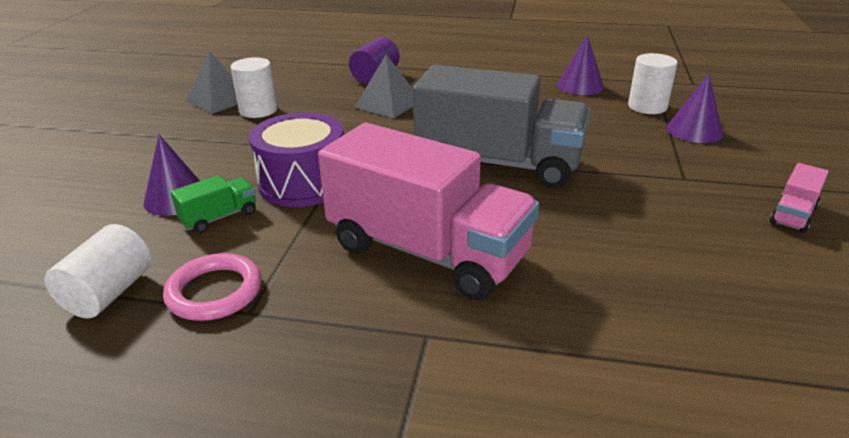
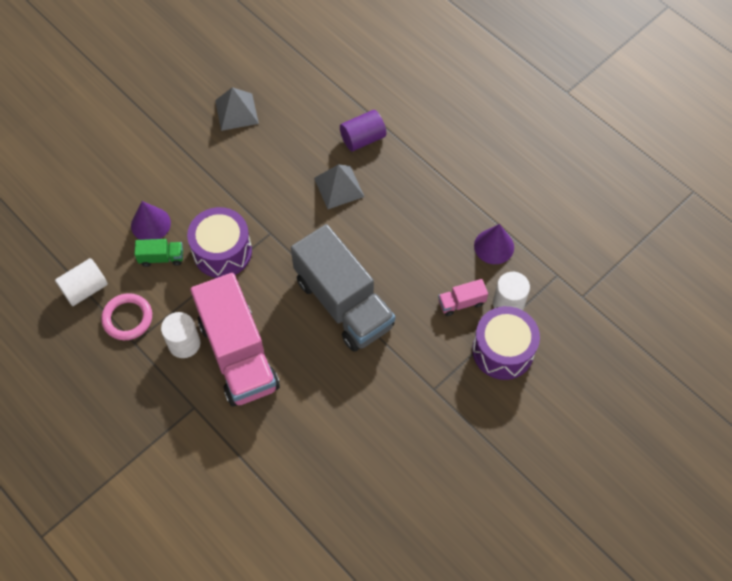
camera: 35 degrees right, 30 degrees up
white cylinder [231,57,277,118] -> white cylinder moved to [161,312,200,358]
purple cone [667,74,723,143] -> purple drum [472,306,540,380]
pink truck [770,163,829,233] -> pink truck moved to [438,279,488,316]

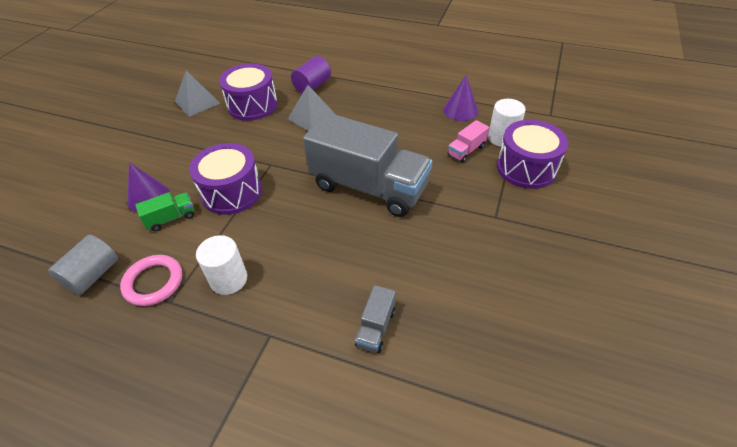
camera: 25 degrees left, 15 degrees down
white cylinder [55,258,108,306] -> grey cylinder [48,235,118,295]
pink truck [190,273,280,407] -> none
none -> purple drum [219,63,278,121]
none -> grey truck [355,285,396,353]

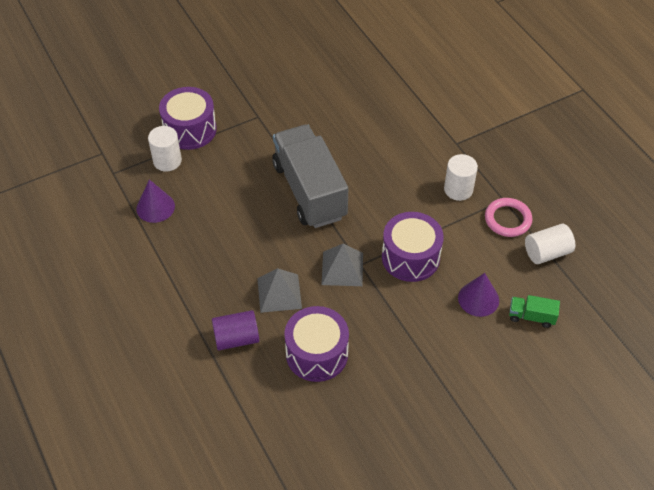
camera: 140 degrees left, 5 degrees up
grey cylinder [48,235,118,295] -> white cylinder [525,224,575,264]
green truck [135,192,194,231] -> green truck moved to [509,295,560,328]
grey pyramid [175,71,220,117] -> grey pyramid moved to [321,244,363,286]
grey truck [355,285,396,353] -> none
pink truck [448,120,489,163] -> none

